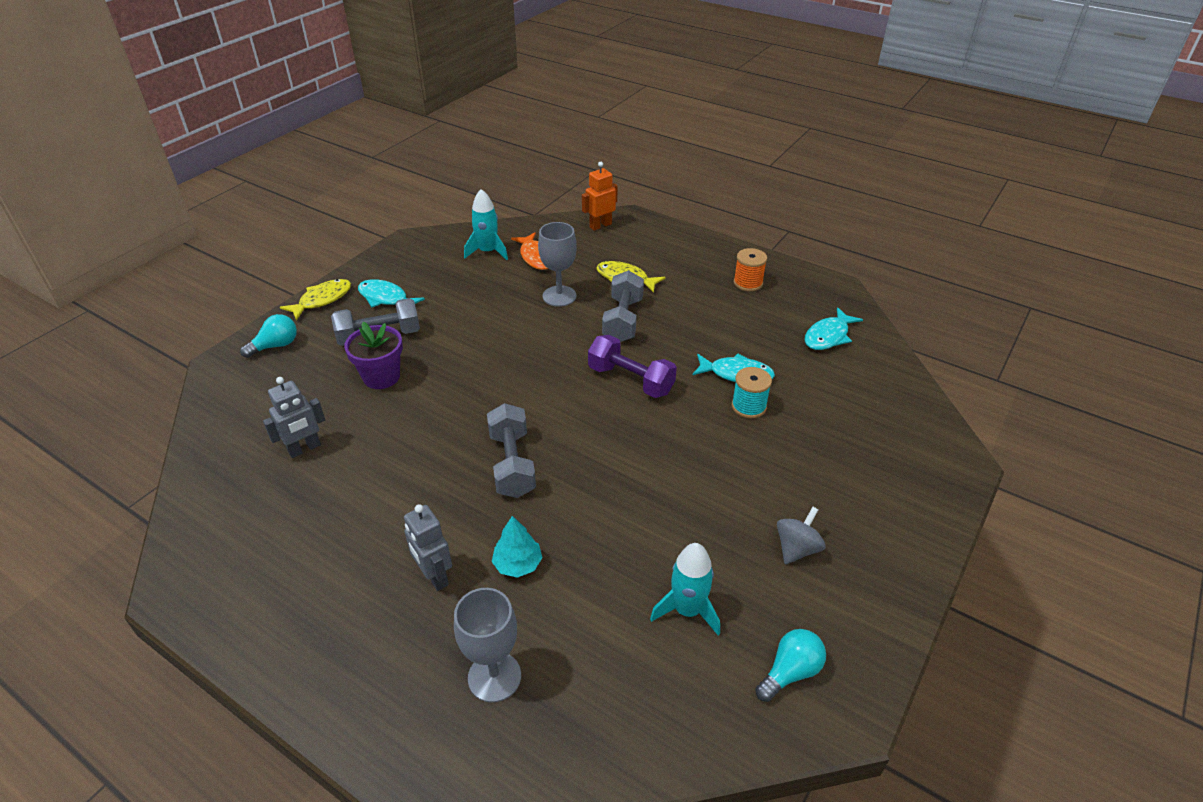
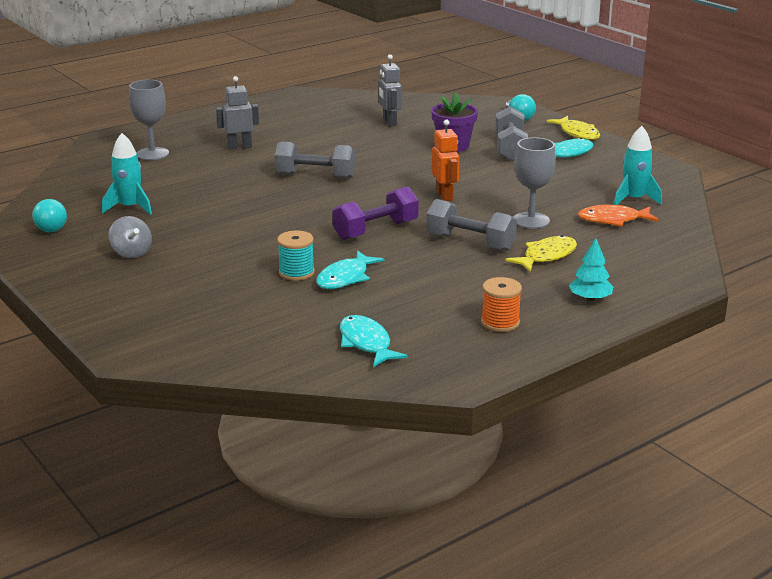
camera: 110 degrees right, 15 degrees down
turquoise tree [492,516,542,578] -> turquoise tree moved to [569,238,613,301]
orange robot [582,162,618,231] -> orange robot moved to [432,119,460,201]

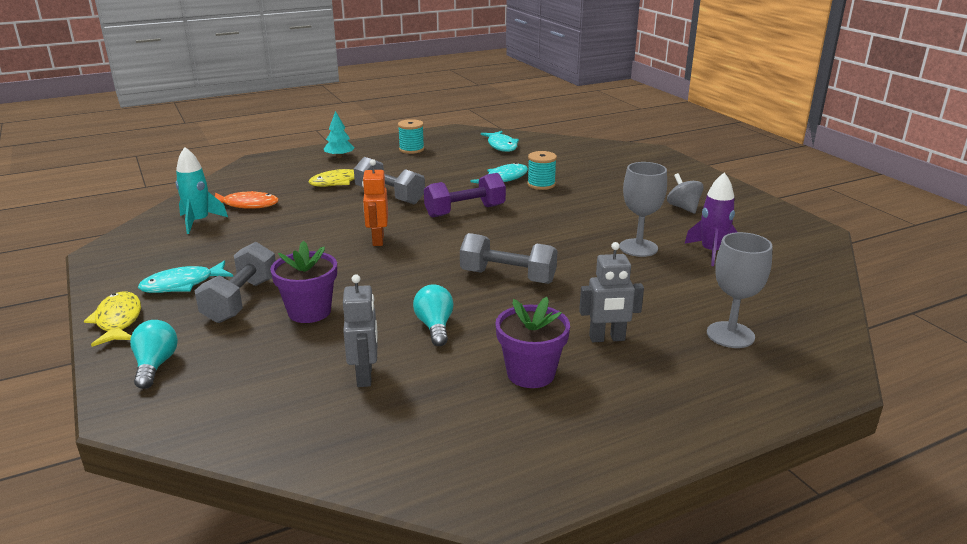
camera: 170 degrees left, 0 degrees up
turquoise light bulb [32,199,67,232] -> turquoise light bulb moved to [413,284,454,346]
turquoise rocket [102,133,152,215] -> purple rocket [684,172,737,266]
orange spool [481,277,522,332] -> turquoise spool [398,119,424,154]
grey goblet [514,137,556,229] -> grey goblet moved to [620,162,667,257]
none -> purple flower pot [495,297,570,388]

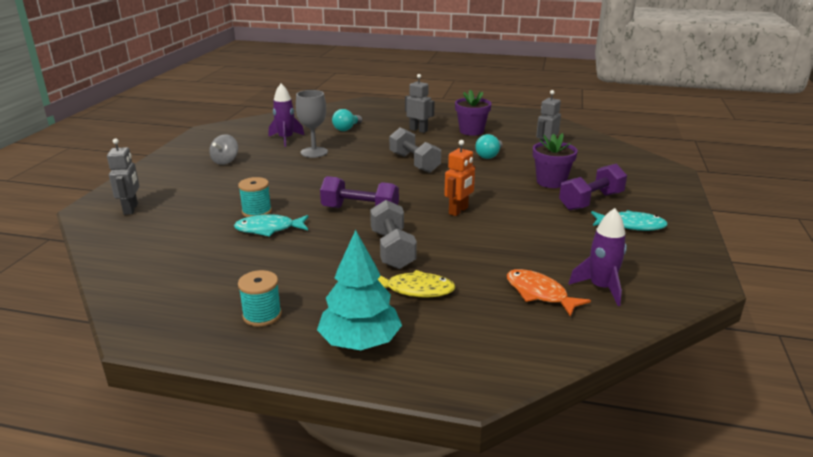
camera: 140 degrees left, 0 degrees up
yellow fish [84,292,141,347] -> none
turquoise light bulb [130,320,178,389] -> turquoise light bulb moved to [332,109,362,131]
turquoise rocket [176,147,228,234] -> purple rocket [568,208,627,306]
grey dumbbell [195,242,276,323] -> purple dumbbell [559,163,627,210]
turquoise tree [324,111,355,158] -> turquoise tree [317,230,402,350], size x1.71
turquoise fish [481,131,519,152] -> none
grey goblet [707,232,773,348] -> none
none -> grey robot [107,138,139,215]

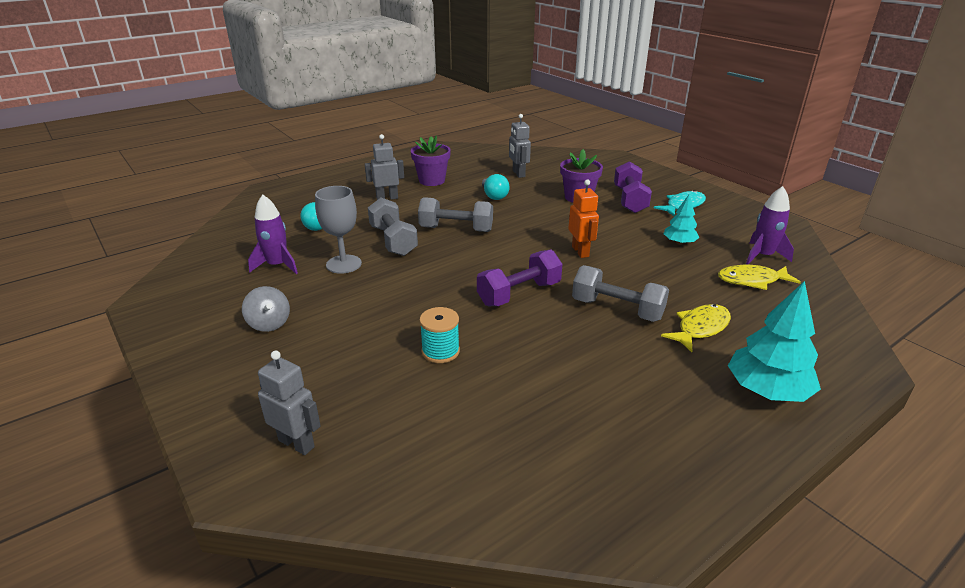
camera: 50 degrees left, 5 degrees up
turquoise fish [234,214,309,237] -> none
turquoise spool [238,270,282,327] -> none
orange fish [507,269,591,317] -> yellow fish [718,265,801,290]
none -> grey dumbbell [368,198,418,256]
none -> turquoise tree [663,194,699,245]

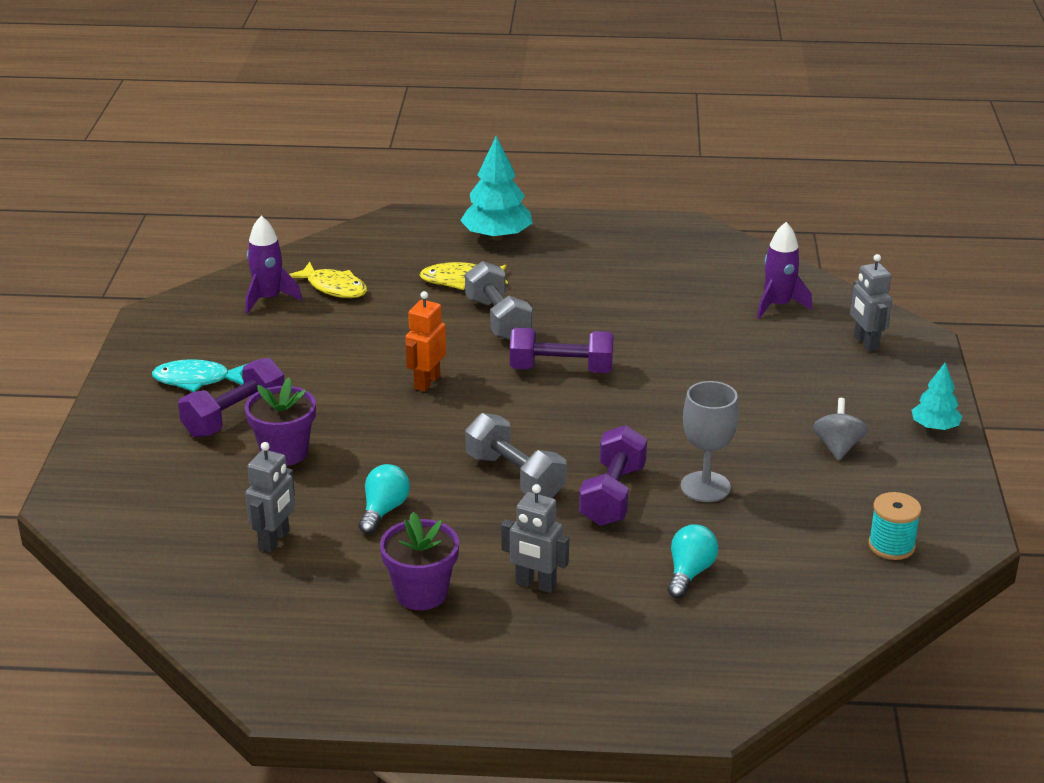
camera: 140 degrees left, 0 degrees up
purple rocket [248,194,298,274] -> purple rocket moved to [757,222,812,318]
grey dumbbell [368,198,418,256] -> purple dumbbell [579,425,647,526]
turquoise spool [419,307,460,363] -> turquoise spool moved to [868,492,921,560]
turquoise tree [663,194,699,245] -> turquoise tree moved to [912,363,963,430]

